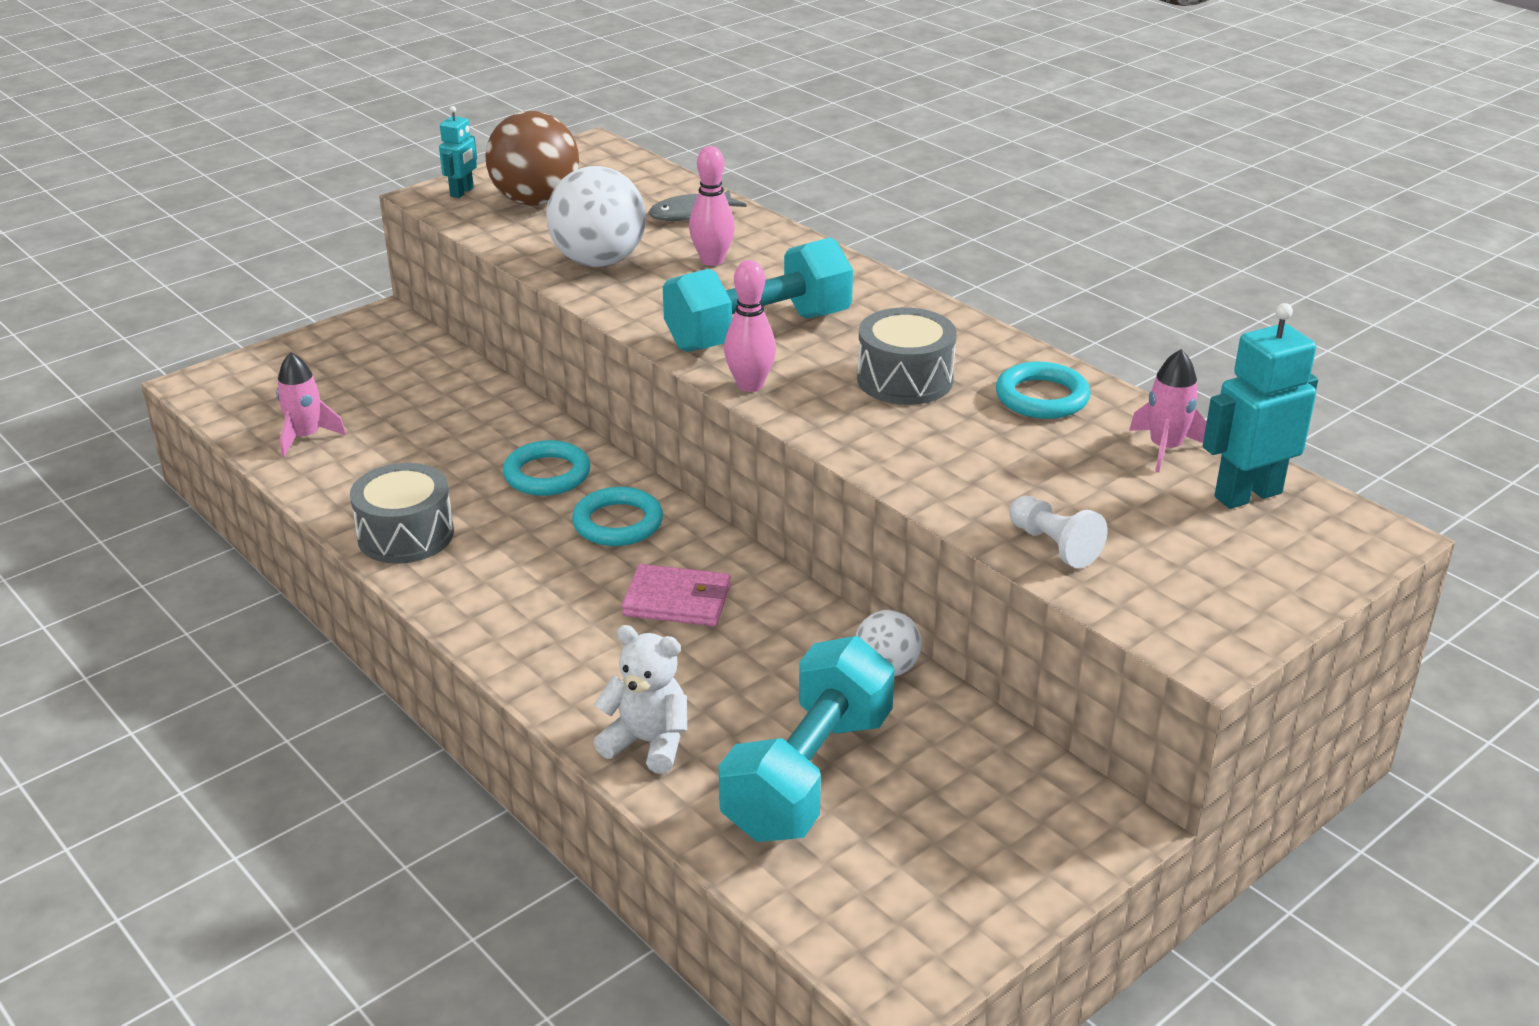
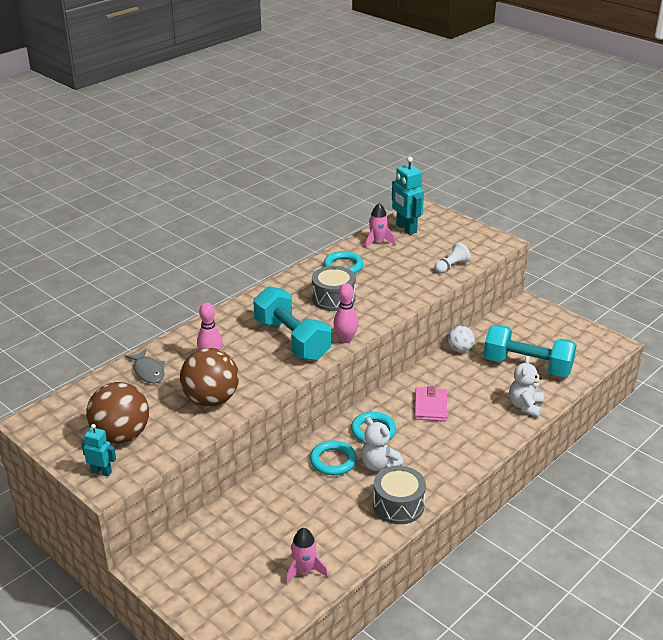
camera: 95 degrees left, 0 degrees up
white ball [546,166,646,267] -> brown ball [180,348,239,407]
none -> white teddy bear [361,417,403,471]

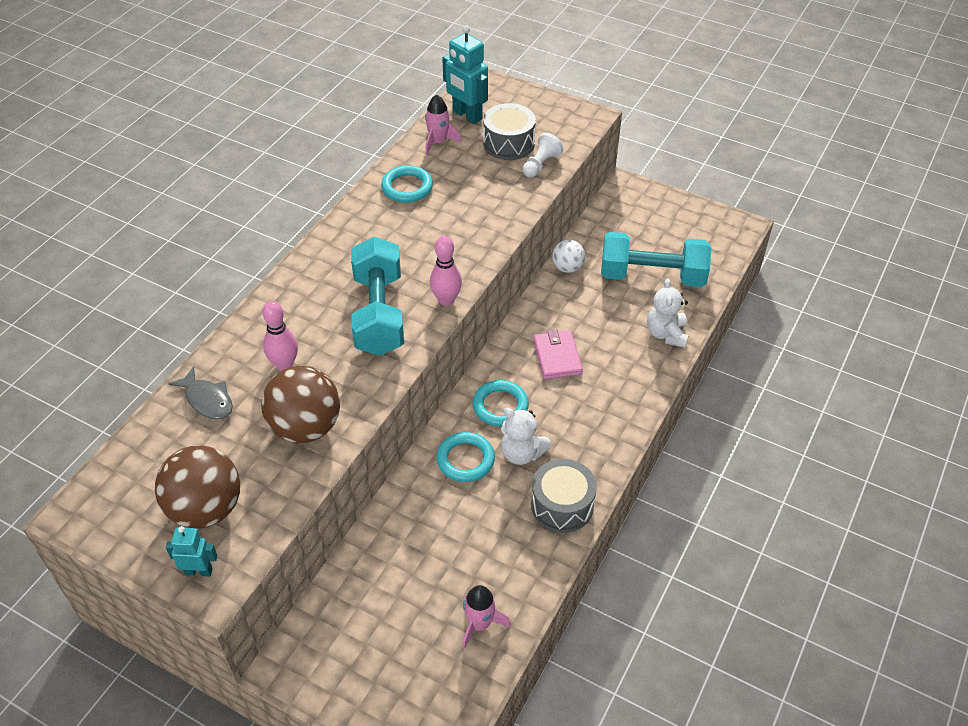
camera: 15 degrees left, 15 degrees up
turquoise dumbbell [253,286,331,361] -> turquoise dumbbell turned 45 degrees clockwise [351,237,404,356]
grey drum [312,266,356,311] -> grey drum moved to [483,103,536,160]

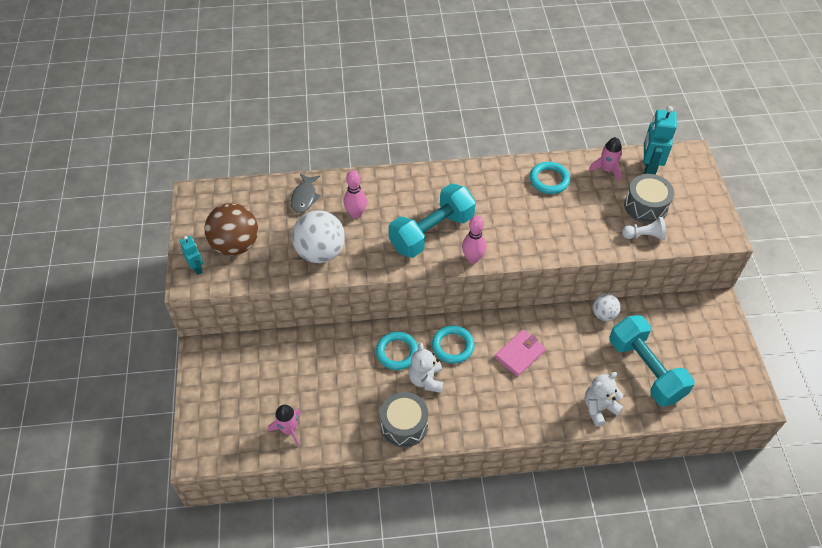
camera: 55 degrees right, 5 degrees up
brown ball [261,365,340,443] -> white ball [292,210,345,263]

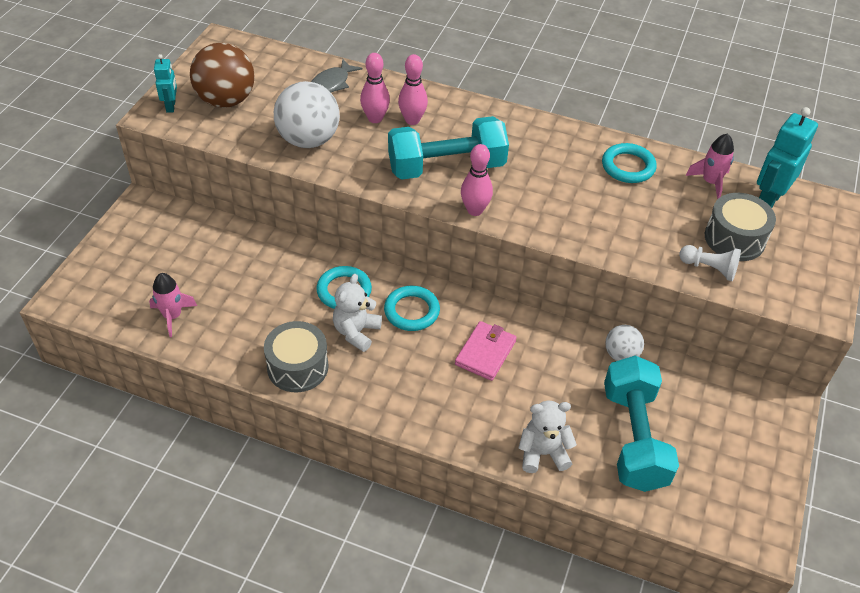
camera: 25 degrees right, 5 degrees down
pink wallet [495,330,546,377] -> pink wallet turned 45 degrees counterclockwise [455,321,517,381]
none -> pink bowling pin [398,54,428,125]

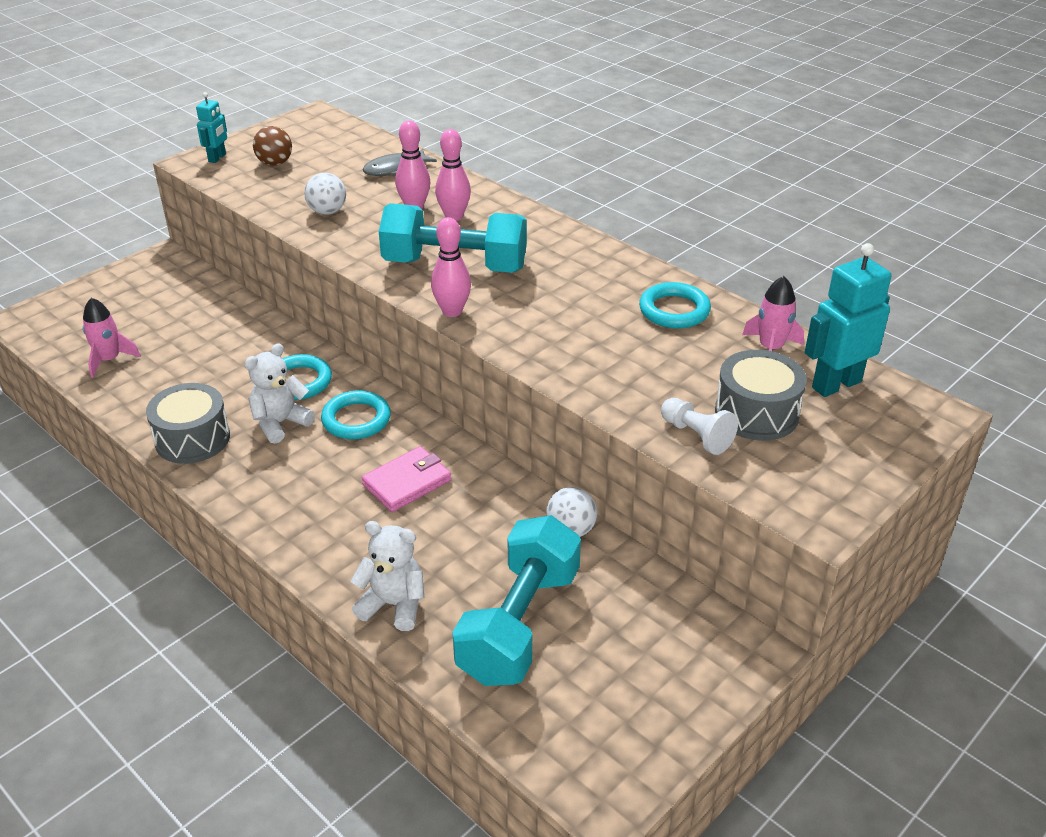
camera: 25 degrees right, 10 degrees down
brown ball [190,43,255,108] -> brown ball [253,126,292,166], size x0.55
white ball [274,81,340,148] -> white ball [304,173,346,215], size x0.55

